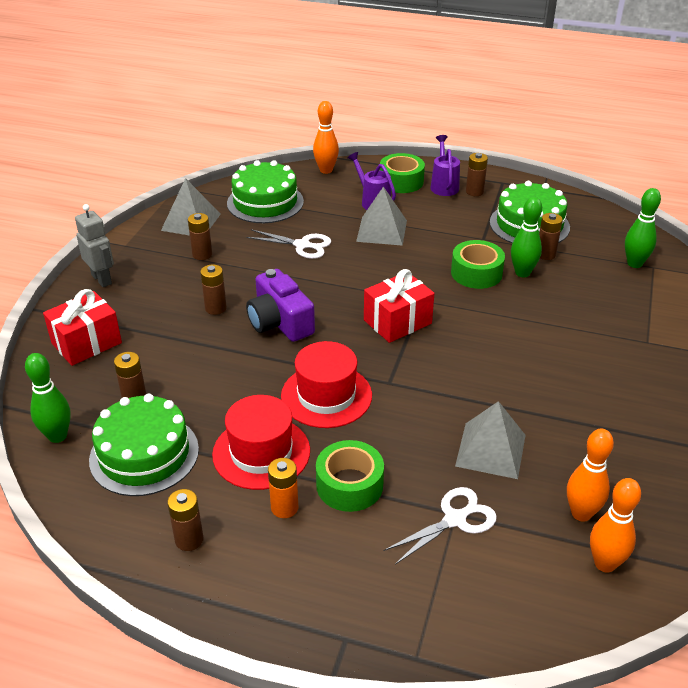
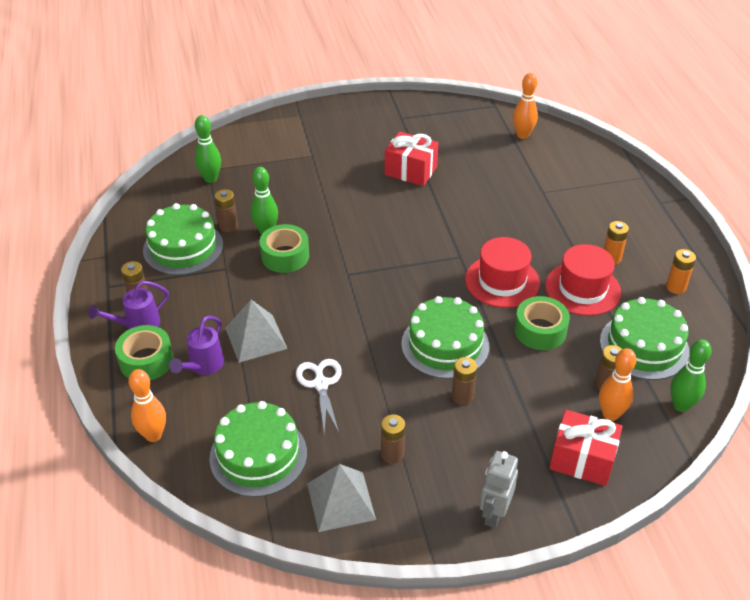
camera: 120 degrees left, 5 degrees up
brown battery [167,489,204,551] -> orange battery [666,249,696,294]
purple camera [246,269,315,342] -> green cake [401,296,489,379]
green tape [316,440,384,512] -> green tape moved to [514,296,570,350]
red gift [364,269,434,343] -> red gift moved to [385,131,439,186]
white scissors [384,487,497,565] -> none
grey pyramid [455,401,526,479] -> none
orange bowling pin [567,429,614,522] -> orange bowling pin moved to [599,348,637,421]

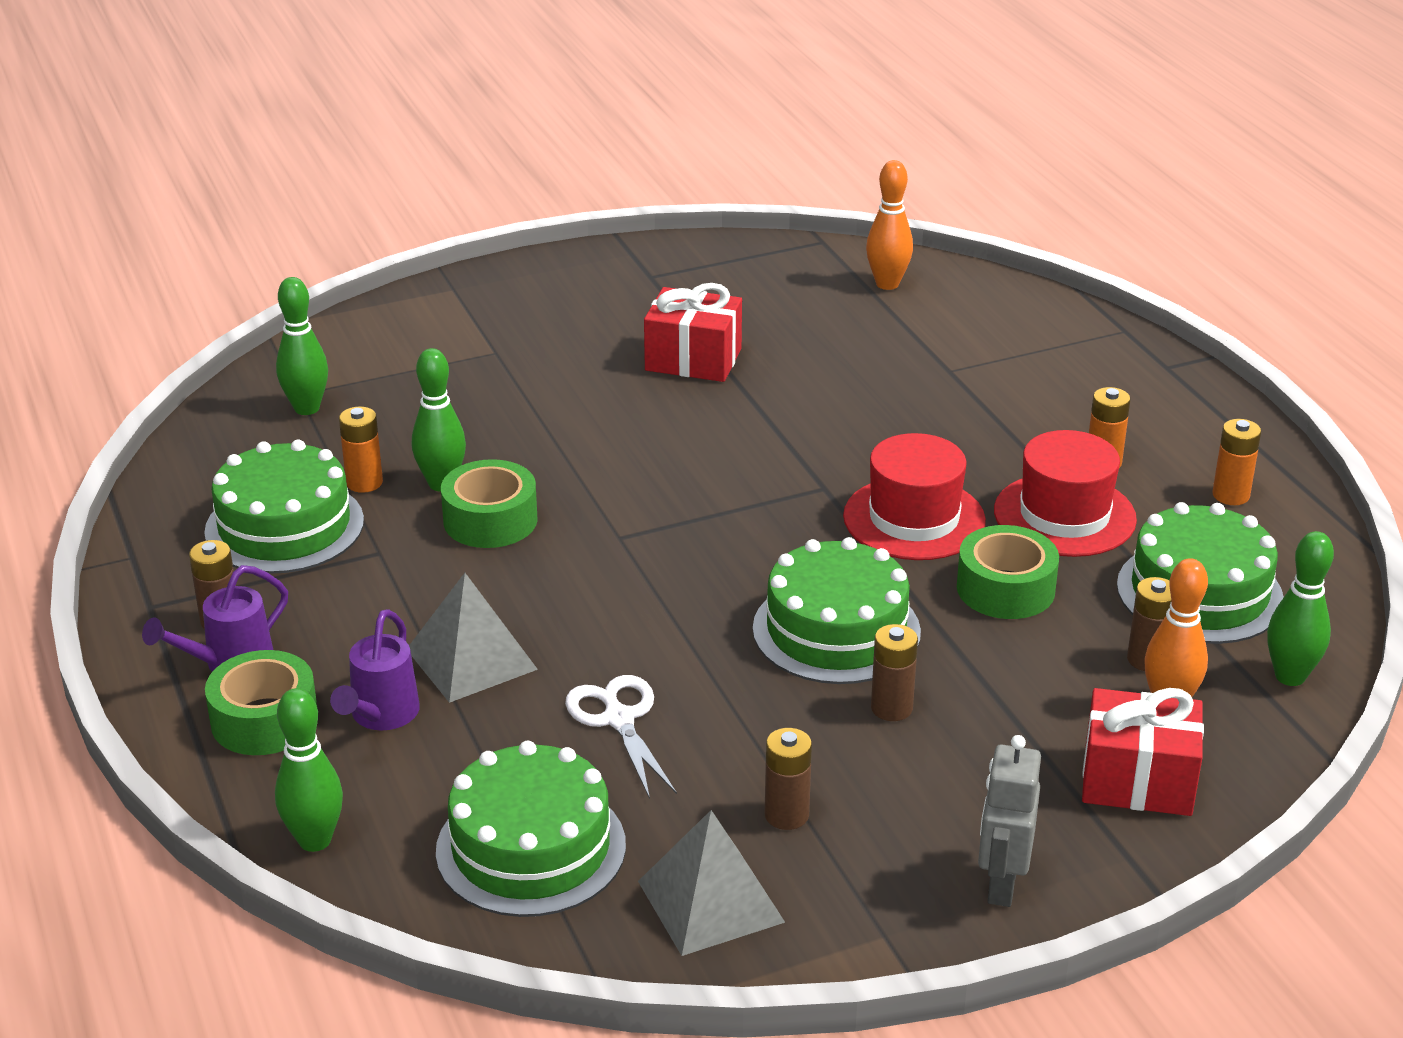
camera: 10 degrees left, 10 degrees down
orange bowling pin [128,369,166,442] -> green bowling pin [275,688,343,852]
brown battery [215,189,238,232] -> orange battery [339,406,383,493]

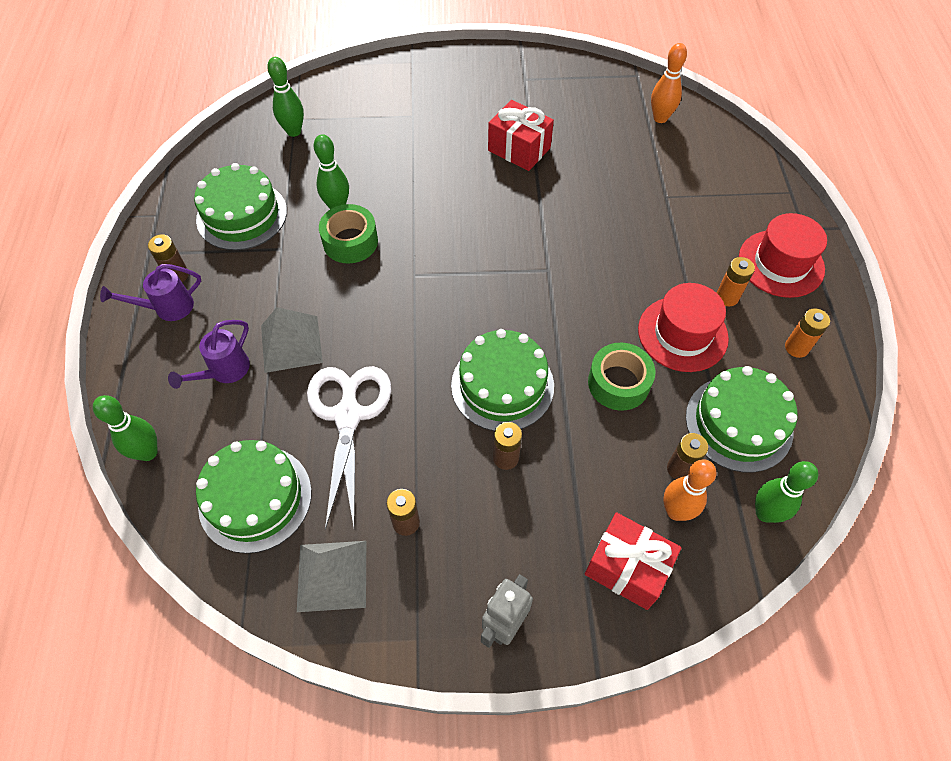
camera: 20 degrees right, 25 degrees up
green tape [205,650,318,755] -> none
orange battery [339,406,383,493] -> none
white scissors [565,675,677,799] -> white scissors [307,366,391,530], size x1.59
red hat [843,433,986,560] -> red hat moved to [739,213,827,298]

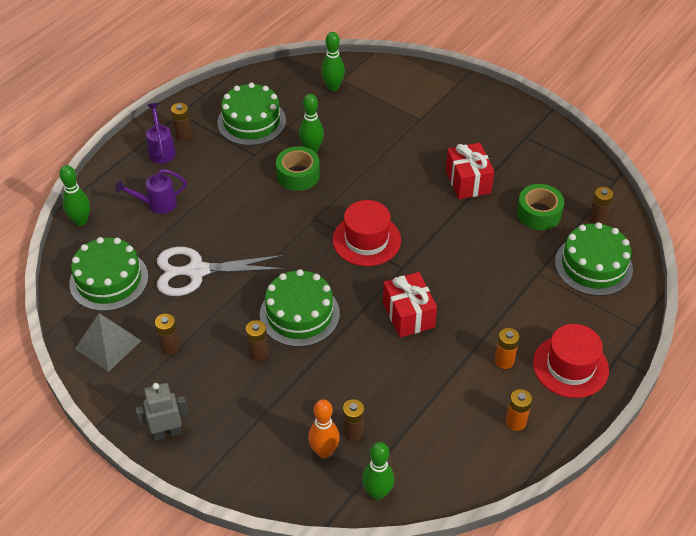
camera: 40 degrees right, 10 degrees down
purple watering can [100,264,201,321] -> purple watering can turned 60 degrees clockwise [146,103,176,164]
grey pyramid [261,307,323,373] -> none
white scissors [307,366,391,530] -> white scissors turned 135 degrees counterclockwise [157,247,285,296]
red gift [585,512,681,610] -> red gift moved to [383,272,437,338]
green tape [588,343,655,411] -> green tape moved to [517,184,564,230]
red hat [638,283,729,372] -> red hat moved to [333,200,401,266]
orange bowling pin [651,43,687,123] -> brown battery [588,187,613,225]
green cake [686,366,798,473] -> green cake moved to [555,222,633,296]

